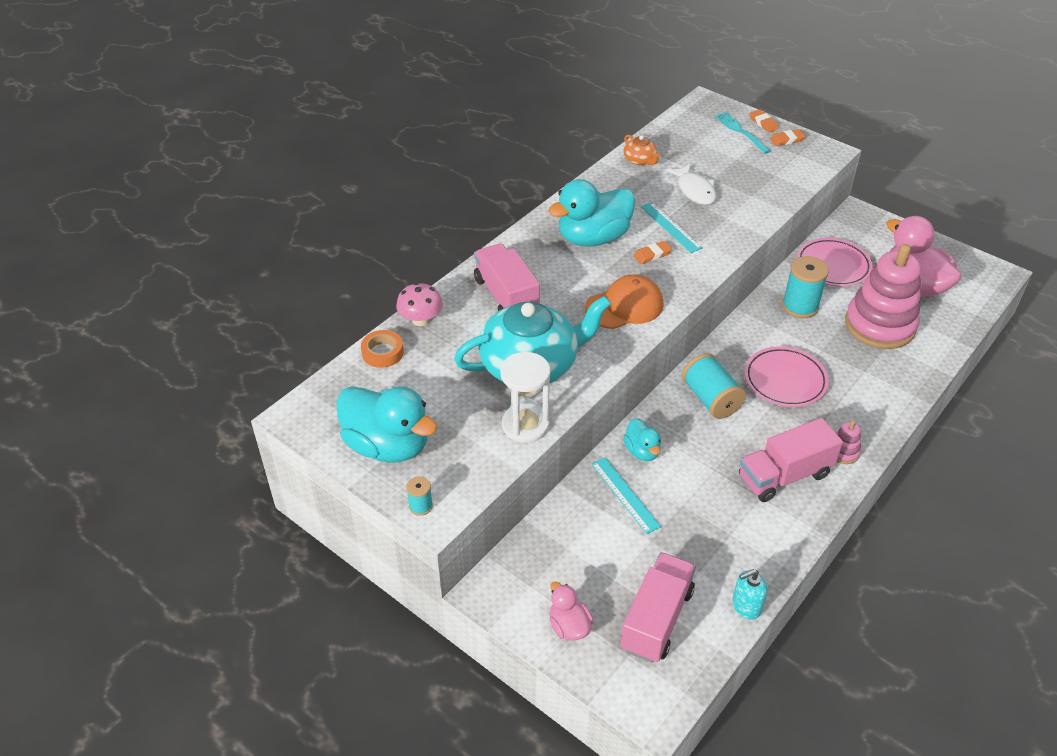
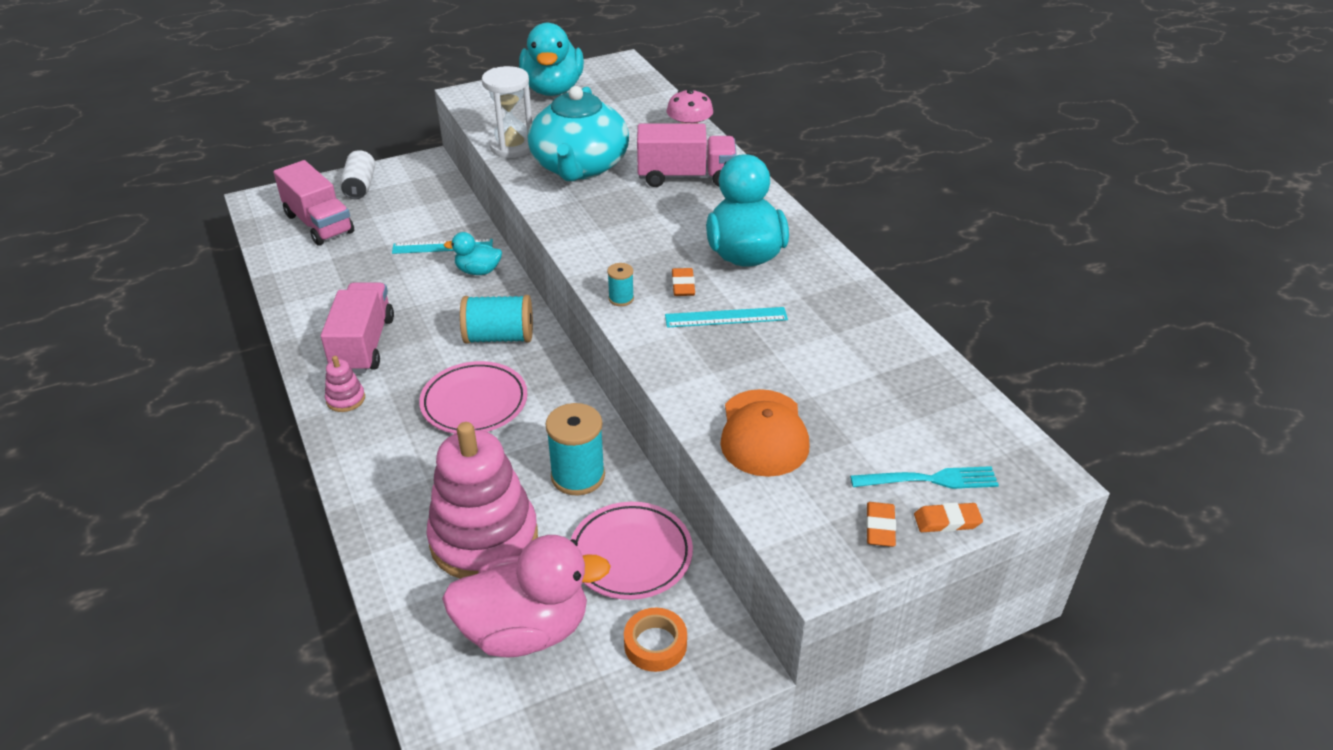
camera: 115 degrees right, 5 degrees down
turquoise duck [336,386,437,463] -> turquoise duck turned 60 degrees counterclockwise [519,23,584,96]
orange tape [361,330,404,368] -> orange tape moved to [624,608,687,672]
turquoise spool [406,477,433,516] -> turquoise spool moved to [607,263,634,306]
pink duck [550,582,594,640] -> white can [340,150,375,199]
orange cap [585,275,664,329] -> orange cap moved to [720,389,809,477]
orange teapot [624,135,661,165] -> none
white fish [666,164,716,205] -> none
turquoise soap dispenser [732,569,767,620] -> none

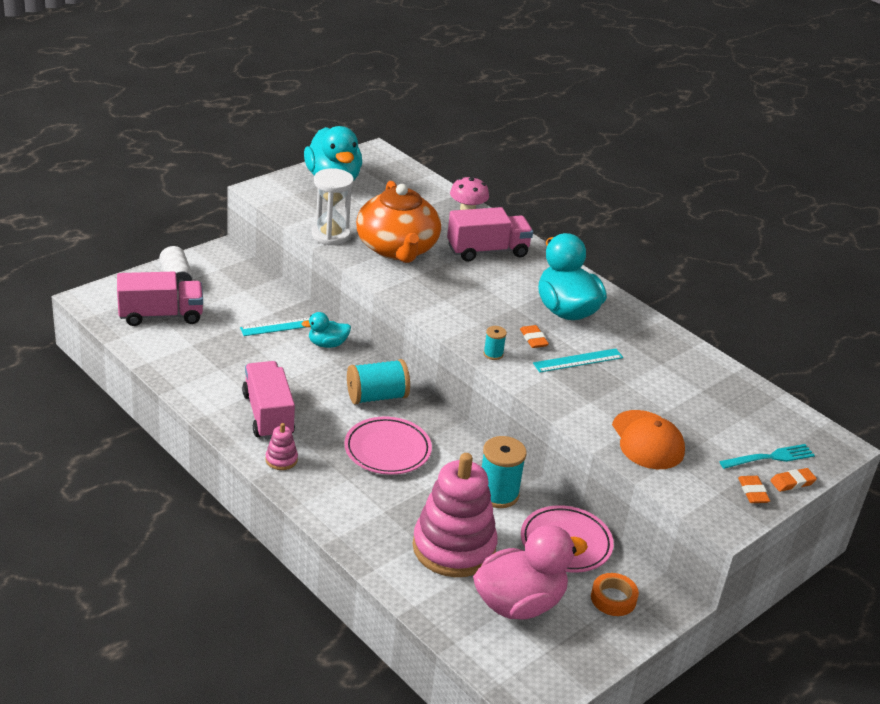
camera: 20 degrees left, 5 degrees down
pink truck [273,160,354,246] -> pink truck turned 45 degrees counterclockwise [117,272,203,326]
turquoise teapot [528,86,629,181] -> orange teapot [356,181,441,263]

